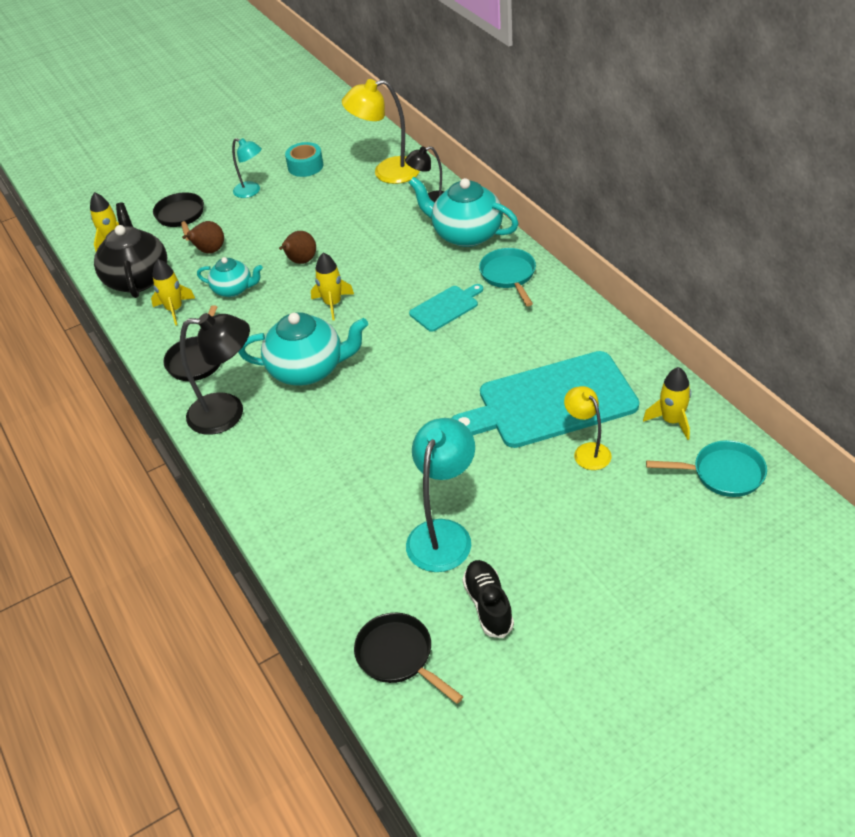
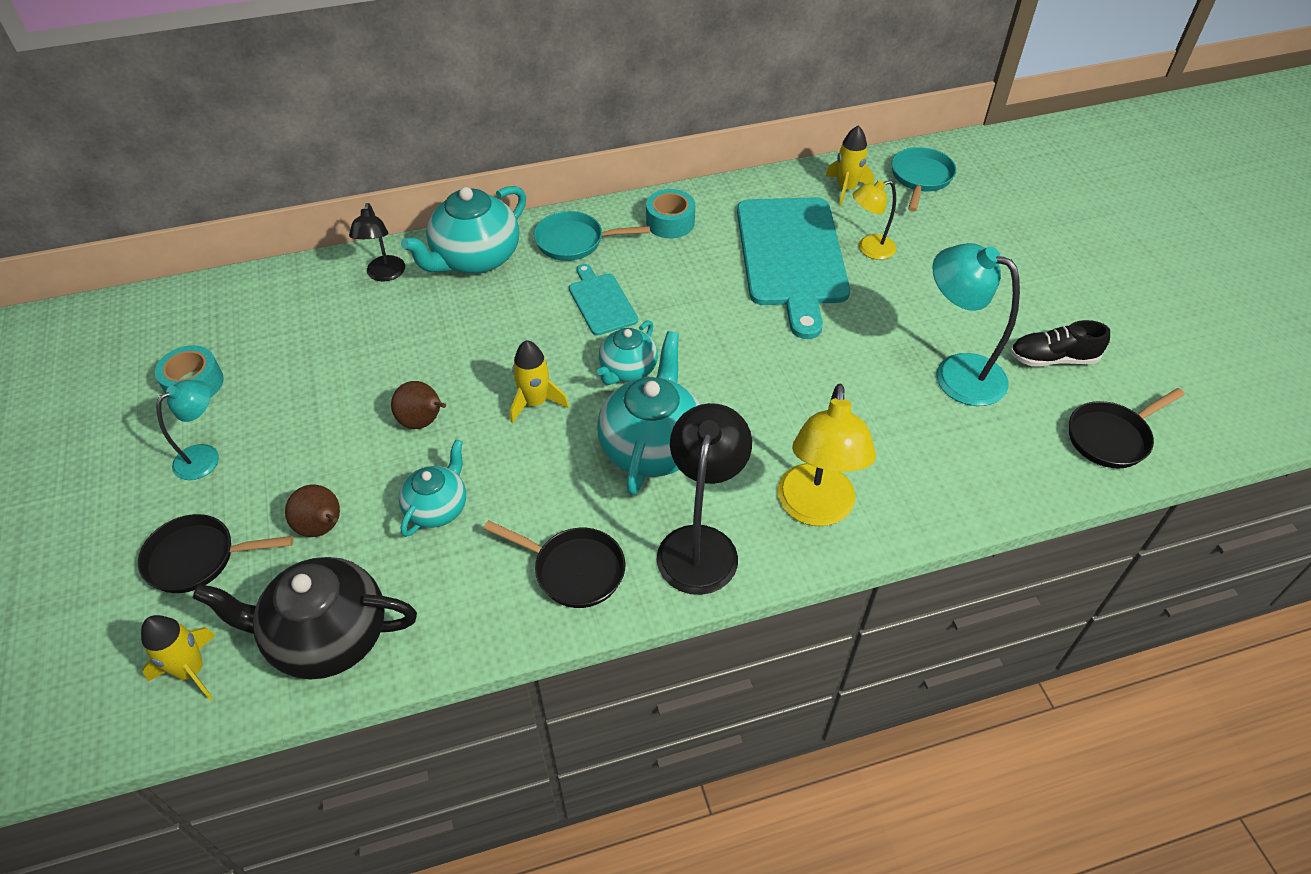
camera: 80 degrees left, 5 degrees up
yellow rocket [151,259,195,326] -> none
yellow lamp [342,79,420,184] -> yellow lamp moved to [777,384,876,526]
none -> turquoise teapot [597,320,658,385]
none -> turquoise tape [646,189,695,239]

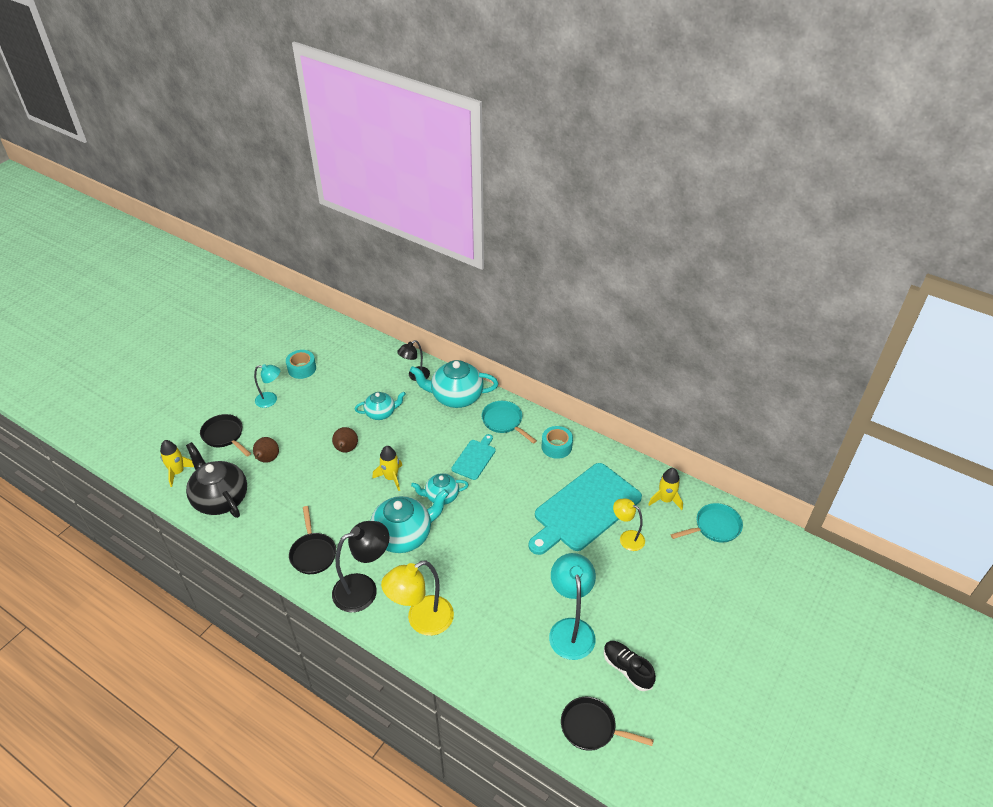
camera: 50 degrees right, 5 degrees down
turquoise teapot [399,440,466,537] -> turquoise teapot moved to [355,391,406,420]

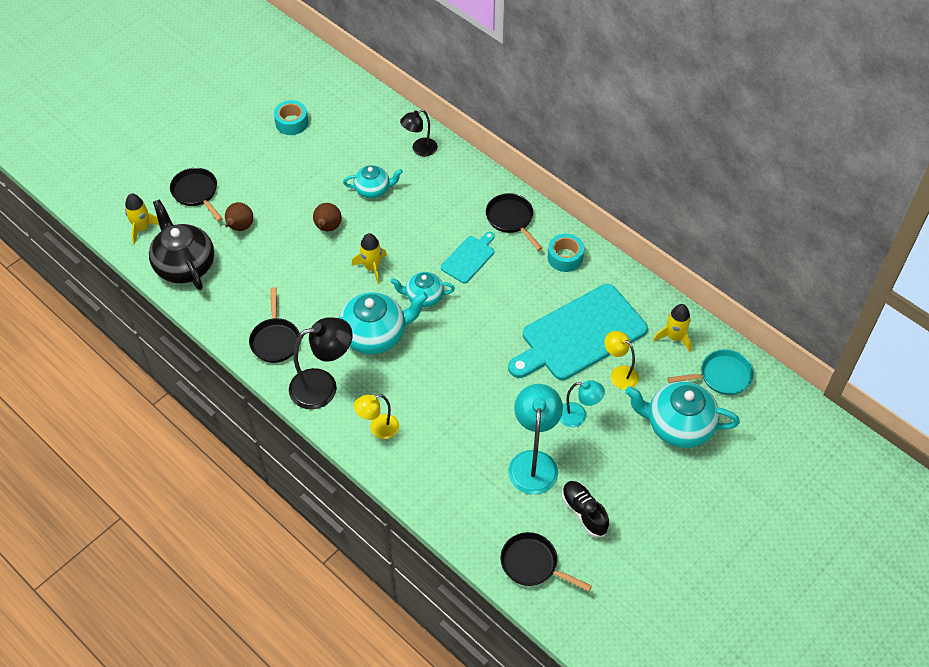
camera: 10 degrees right, 10 degrees up
turquoise lamp [254,364,280,408] -> turquoise lamp moved to [560,380,605,427]
yellow lamp [381,561,454,636] -> yellow lamp [354,394,399,439], size x0.60
turquoise teapot [410,360,498,408] -> turquoise teapot moved to [625,381,740,448]
turquoise pan [481,401,537,444] -> black pan [486,193,542,251]

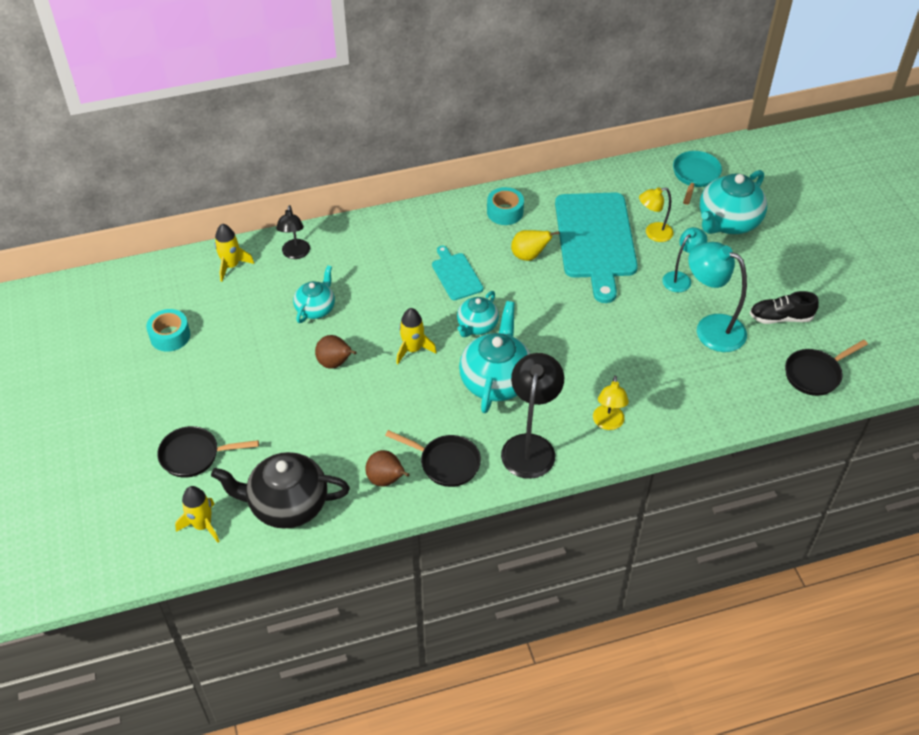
camera: 60 degrees left, 5 degrees down
brown pear [225,202,253,231] -> brown pear moved to [365,450,410,486]
black pan [486,193,542,251] -> none
yellow rocket [653,304,692,352] -> yellow rocket moved to [214,224,254,282]
none -> yellow pear [511,230,560,261]

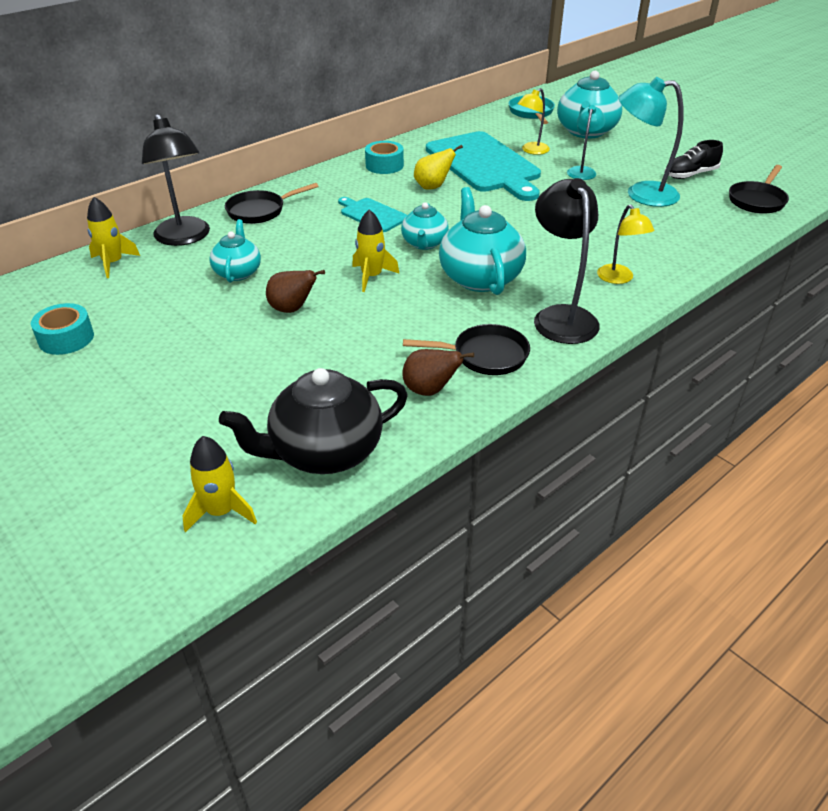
camera: 25 degrees left, 10 degrees down
black pan [157,426,259,478] -> black pan moved to [225,183,319,224]
black lamp [276,205,310,259] -> black lamp [142,114,210,246], size x1.68

